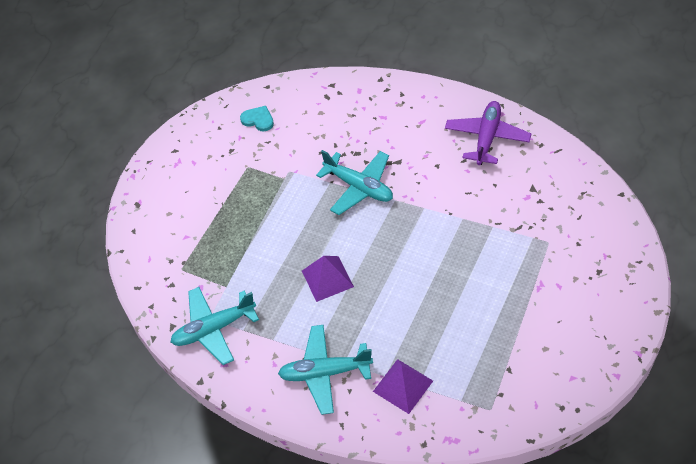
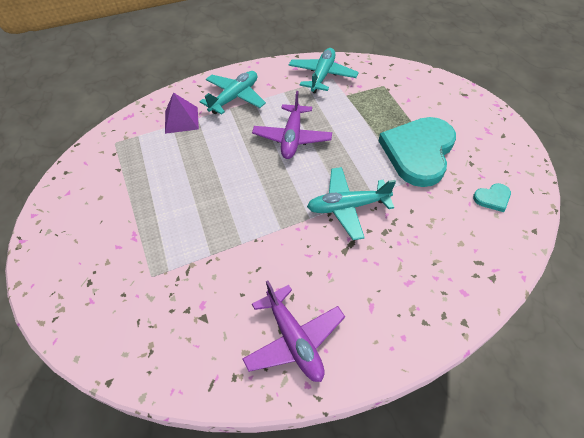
camera: 130 degrees right, 0 degrees up
purple pyramid [302,256,354,302] -> purple plane [252,91,332,159]
none -> turquoise heart [379,117,456,187]

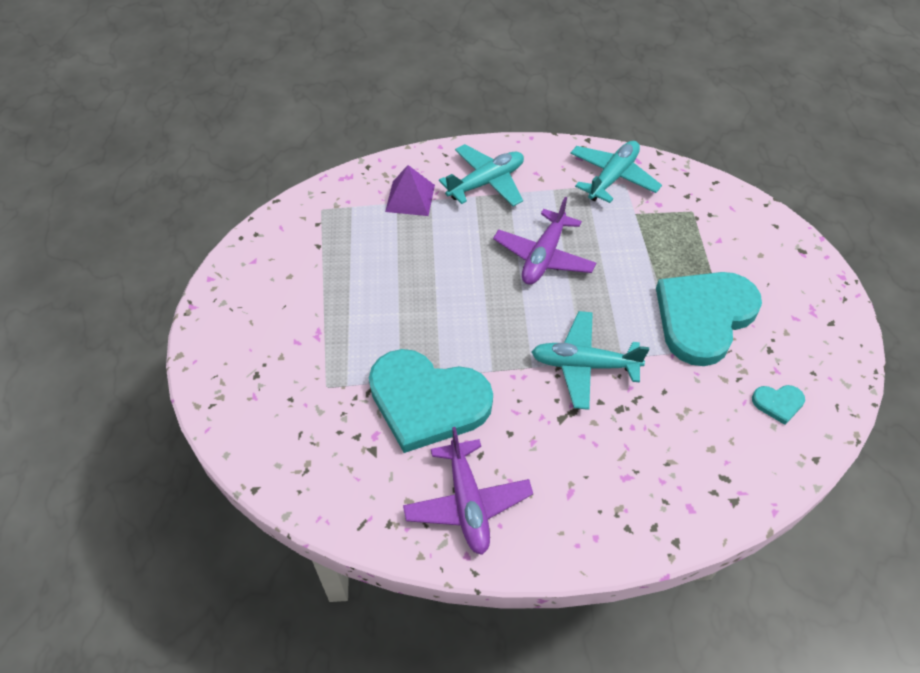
camera: 15 degrees right, 0 degrees up
none -> turquoise heart [369,349,493,453]

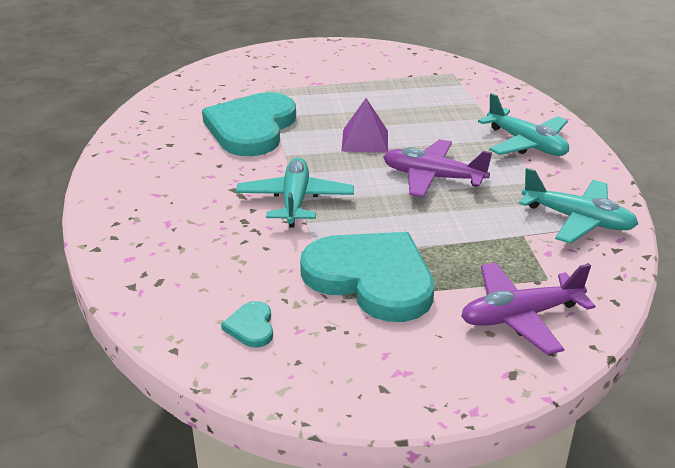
camera: 85 degrees right, 20 degrees down
purple pyramid [385,165,435,216] -> purple pyramid moved to [341,98,388,153]
purple plane [403,427,533,555] -> purple plane moved to [461,262,595,355]

